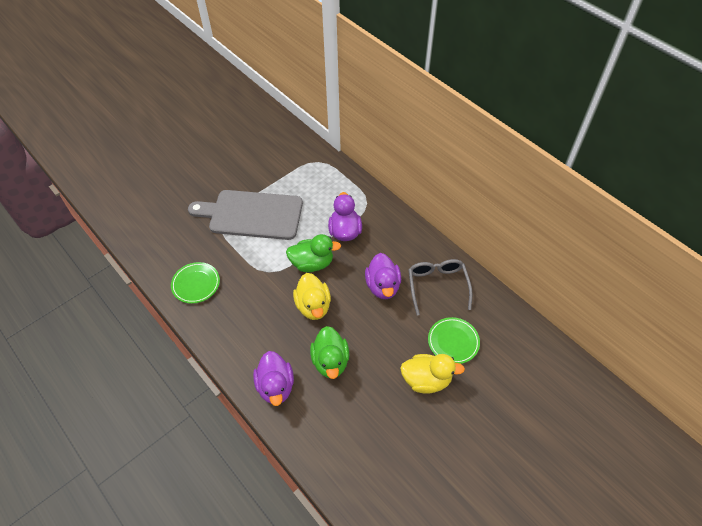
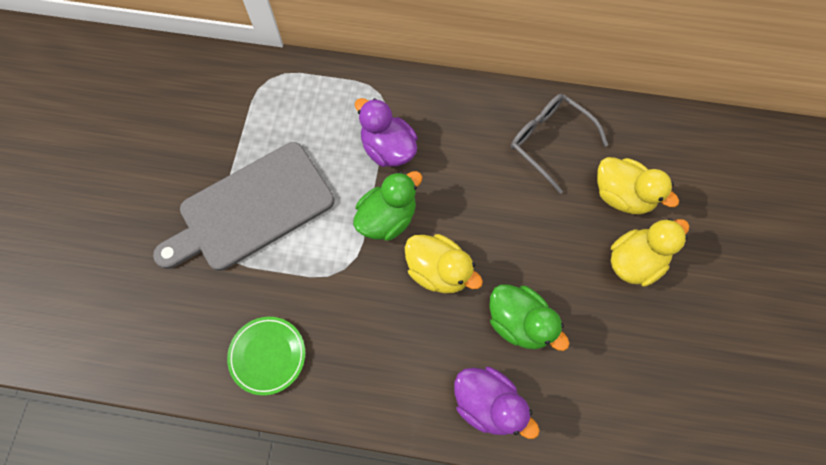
camera: 40 degrees left, 15 degrees up
purple duck [365,253,401,299] -> none
green plate [428,317,480,364] -> yellow duck [597,157,679,214]

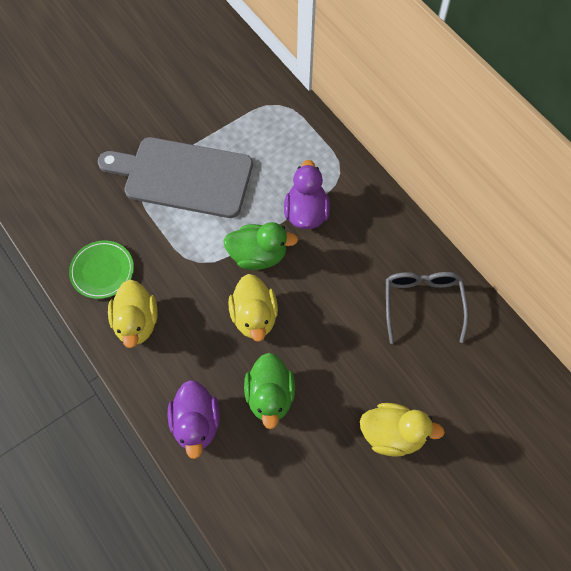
camera: 45 degrees right, 5 degrees down
yellow duck [597,157,679,214] -> yellow duck moved to [108,279,158,348]

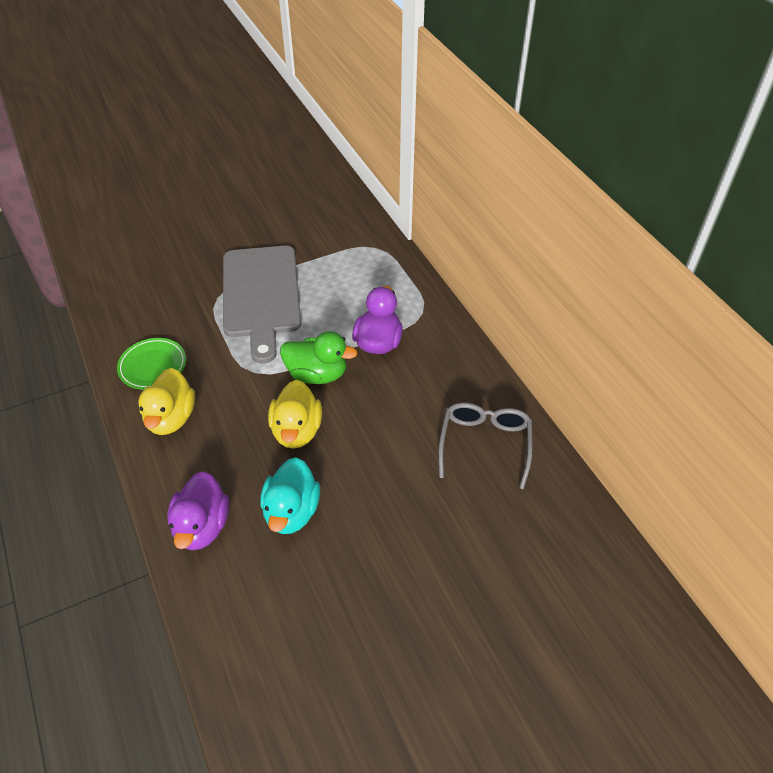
camera: 10 degrees right, 15 degrees down
grey cutting board [98,137,253,218] -> grey cutting board turned 120 degrees counterclockwise [223,246,301,364]
green duck [244,353,295,429] -> turquoise duck [260,457,320,534]
yellow duck [360,403,445,457] -> none

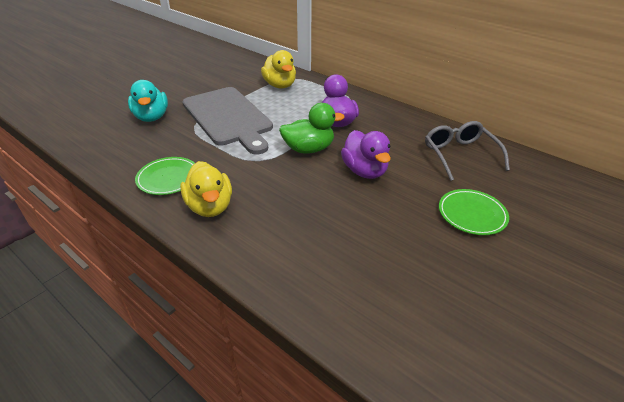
camera: 25 degrees left, 10 degrees down
purple duck [167,471,229,550] -> purple duck moved to [341,130,391,179]
turquoise duck [260,457,320,534] -> turquoise duck moved to [128,80,168,122]
yellow duck [268,380,322,448] -> yellow duck moved to [261,50,296,89]
none -> green plate [439,189,509,235]

